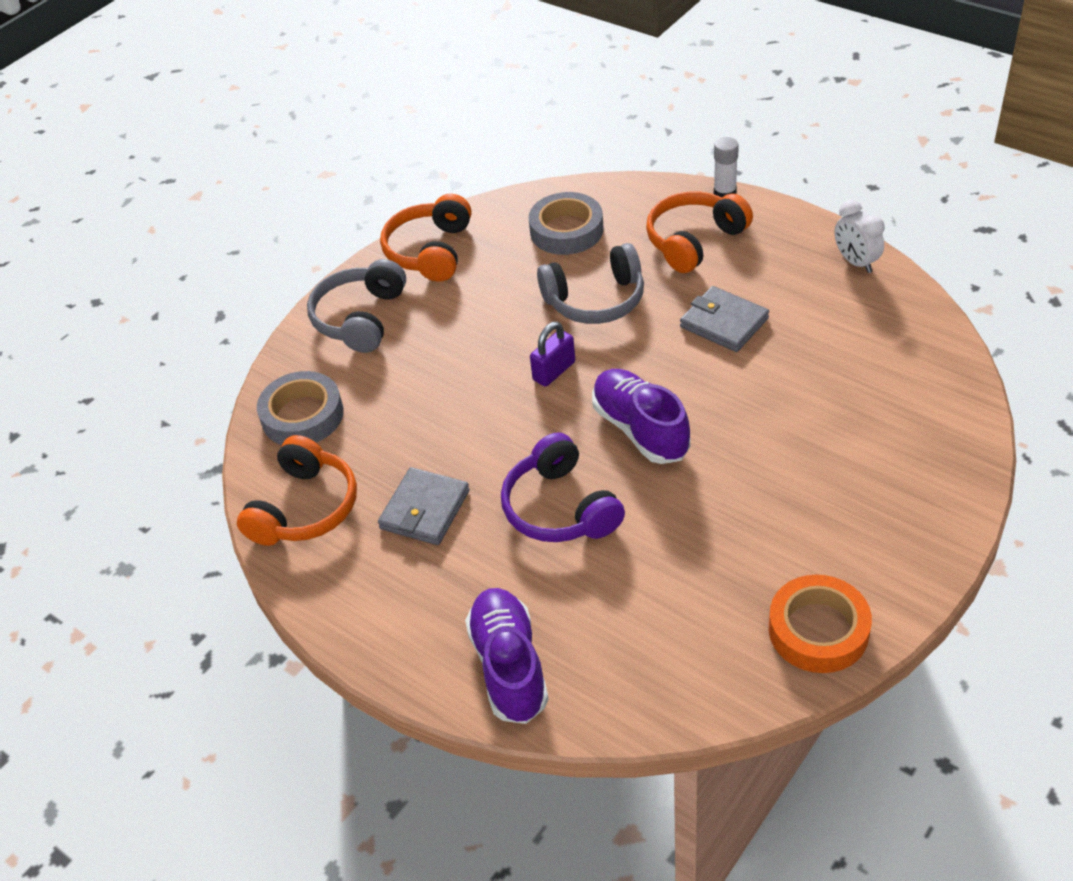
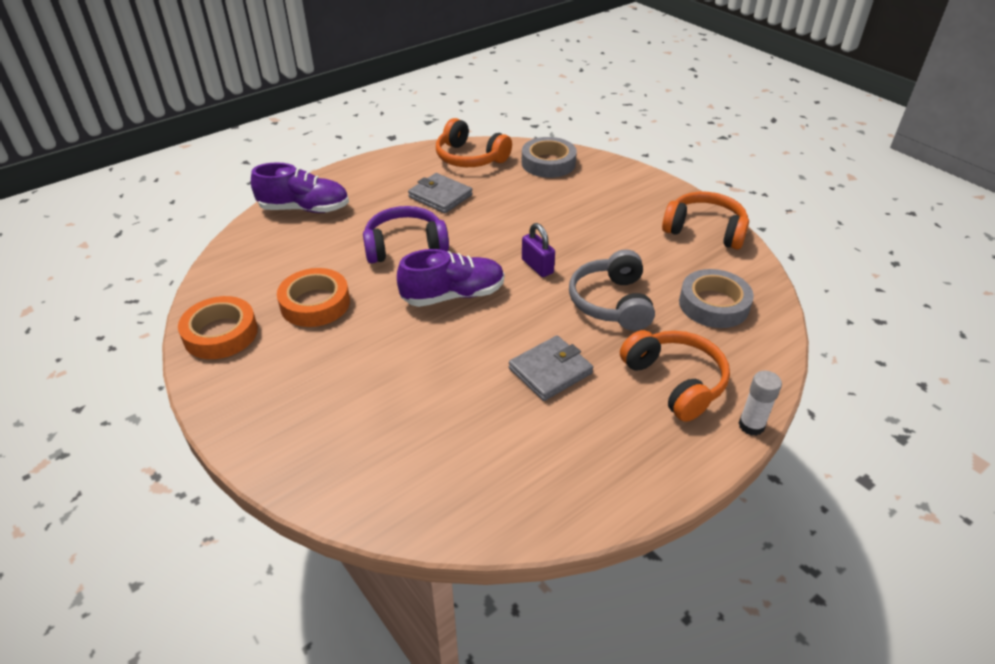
camera: 100 degrees right, 5 degrees down
grey headphones [307,259,406,353] -> none
white clock [834,200,885,273] -> none
none -> orange tape [277,268,350,327]

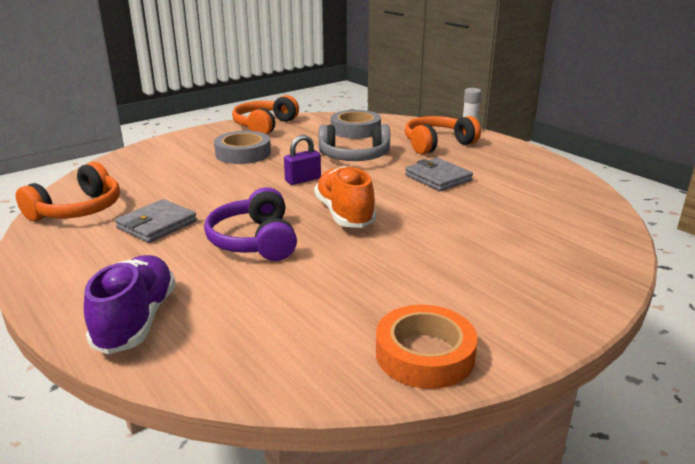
camera: 90 degrees left, 15 degrees down
orange tape [277,268,350,327] -> none
purple shoe [397,249,504,307] -> orange shoe [314,166,376,228]
grey tape [522,137,577,178] -> grey tape moved to [214,131,271,164]

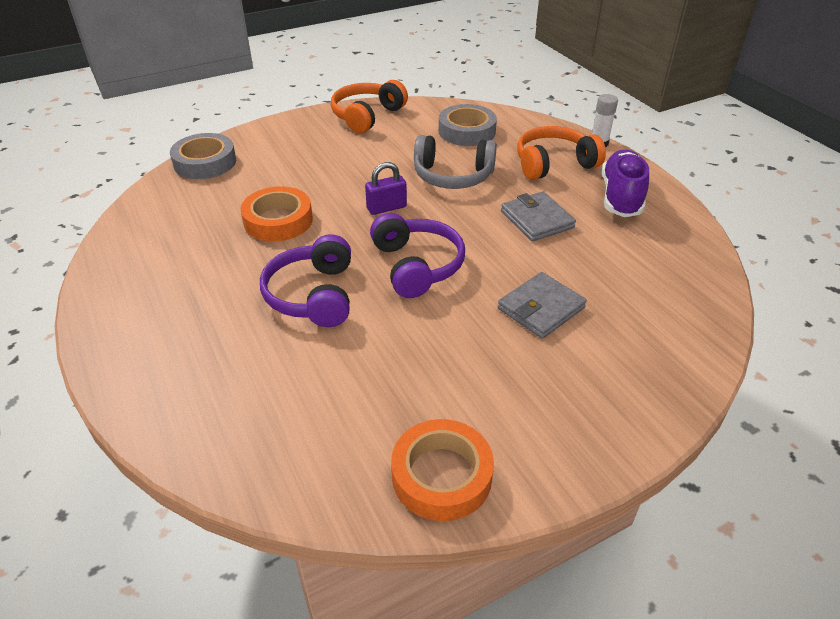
camera: 10 degrees right, 15 degrees up
orange headphones [16,162,120,221] -> none
purple shoe [84,255,176,354] -> purple shoe moved to [602,150,649,217]
grey wallet [115,199,197,243] -> grey wallet moved to [498,272,587,339]
grey tape [214,131,271,164] -> grey tape moved to [170,133,236,179]
orange shoe [314,166,376,228] -> purple headphones [370,213,465,298]
none -> orange tape [241,186,313,242]

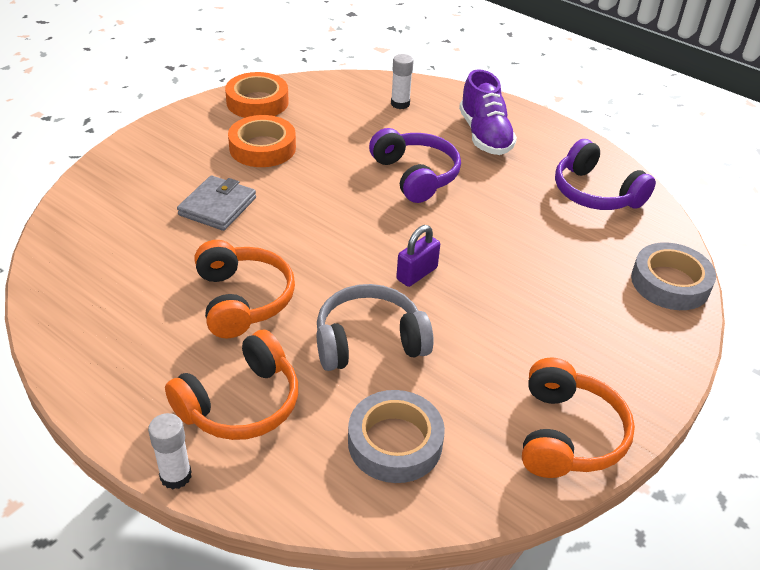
camera: 155 degrees right, 0 degrees up
orange tape [241,186,313,242] -> orange tape moved to [228,115,296,167]
purple headphones [370,213,465,298] -> purple headphones moved to [555,139,656,210]
grey wallet [501,191,576,241] -> orange headphones [194,240,295,339]
purple shoe [602,150,649,217] -> purple shoe moved to [459,69,517,155]
none -> white glue stick [391,54,414,109]

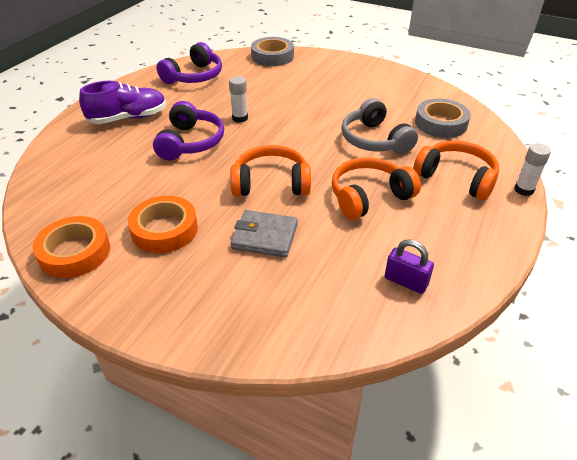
camera: 100 degrees left, 0 degrees up
purple headphones [369,128,461,203] -> purple headphones turned 135 degrees clockwise [153,101,224,160]
white glue stick [391,54,414,109] -> white glue stick moved to [229,76,248,123]
purple padlock [396,225,440,287] -> purple padlock moved to [385,239,434,294]
orange headphones [522,357,635,478] -> orange headphones moved to [230,145,311,196]

